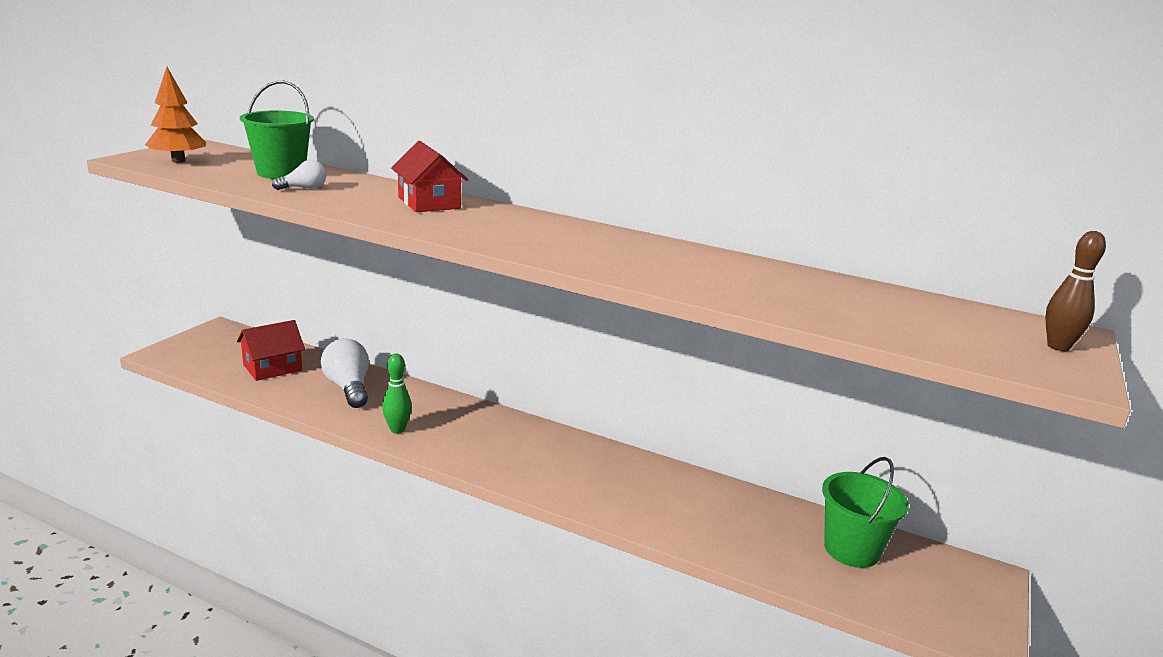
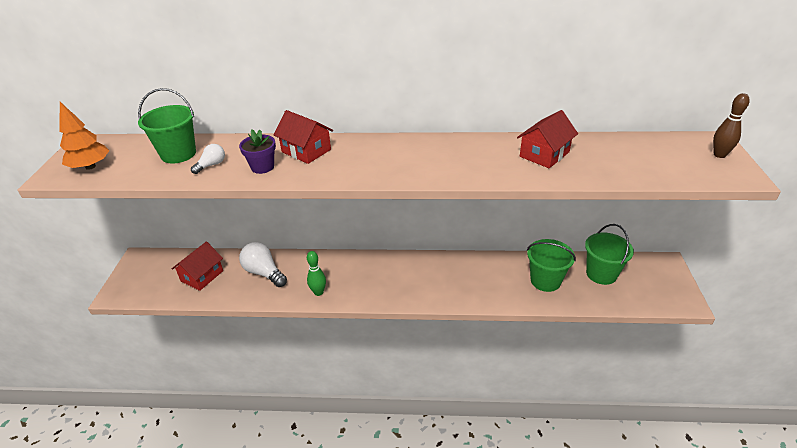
camera: 20 degrees left, 15 degrees up
none -> purple flower pot [239,130,276,174]
none -> red house [517,110,578,168]
none -> green bucket [527,239,576,292]

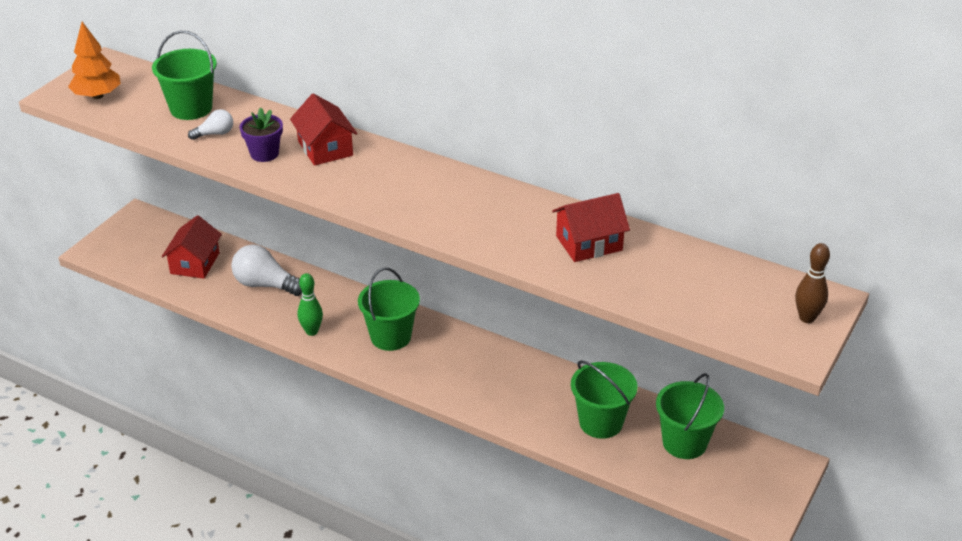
camera: 25 degrees right, 0 degrees up
red house [172,241,223,291] -> red house turned 45 degrees counterclockwise [162,215,222,279]
white light bulb [239,242,287,287] -> white light bulb turned 45 degrees counterclockwise [231,244,302,296]
none -> green bucket [358,267,420,351]

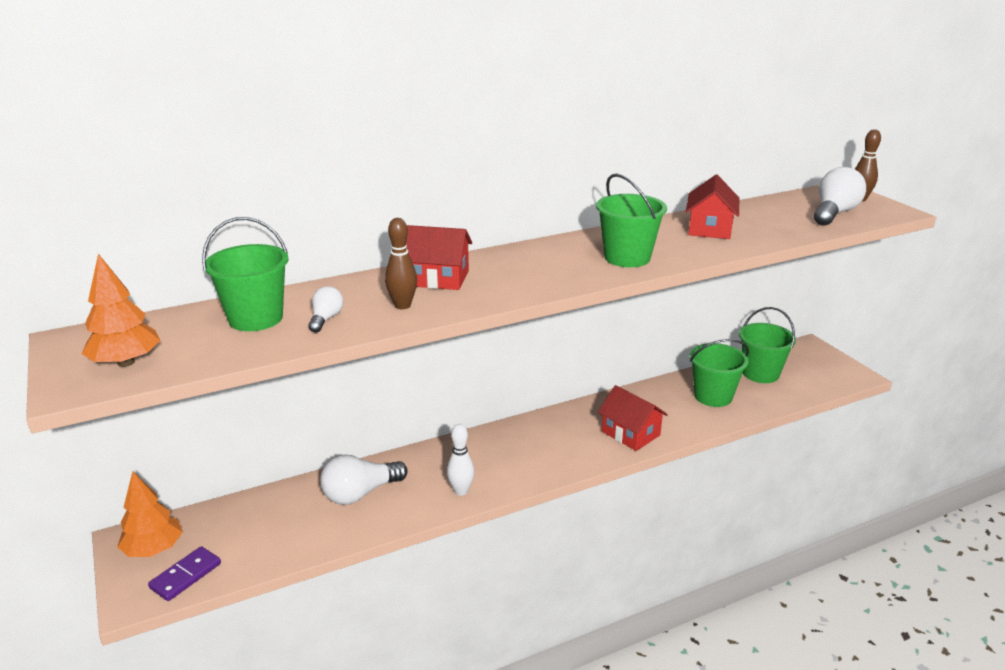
camera: 55 degrees left, 10 degrees down
red house [162,215,222,279] -> red house moved to [598,385,668,451]
purple flower pot [240,108,283,162] -> brown bowling pin [385,218,417,309]
green bowling pin [298,273,323,336] -> white bowling pin [447,424,474,496]
green bucket [358,267,420,351] -> green bucket moved to [596,174,667,267]
none -> orange tree [117,471,182,557]
none -> purple domino [148,546,221,601]
none -> white light bulb [814,167,866,226]

